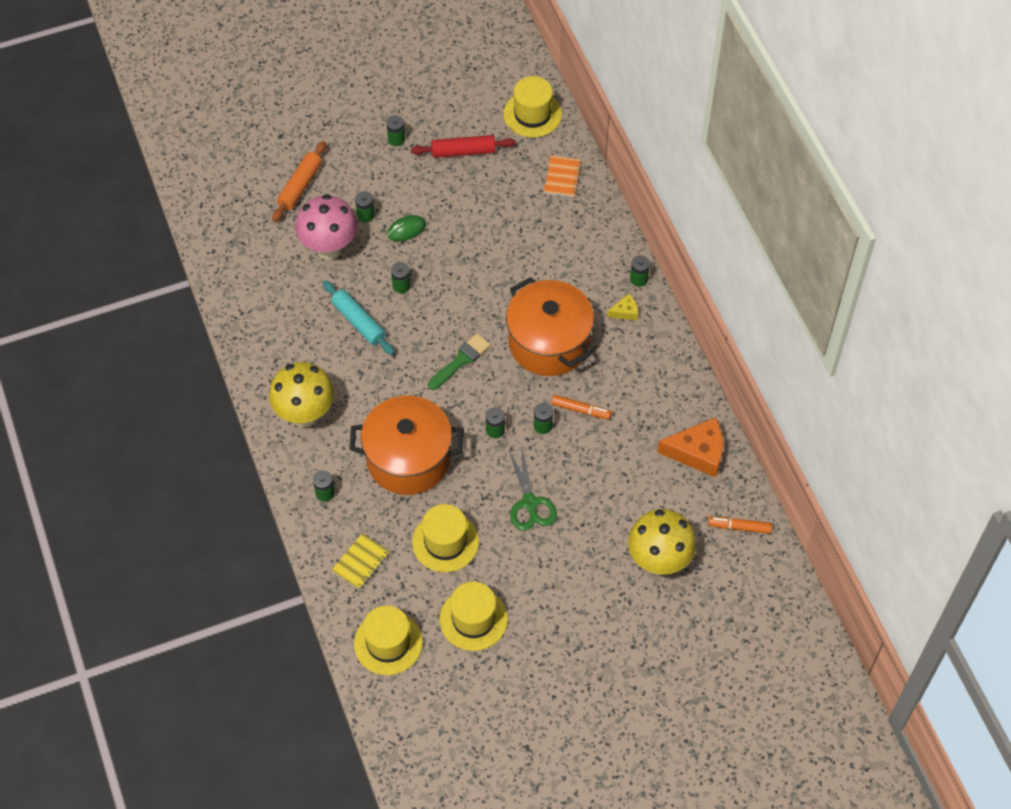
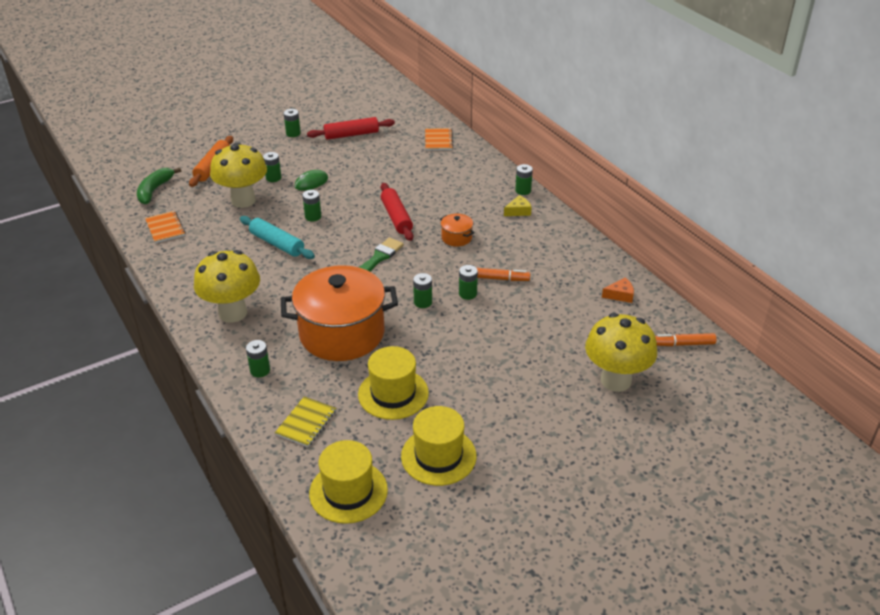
camera: 10 degrees left, 20 degrees down
pink mushroom [295,194,357,260] -> yellow mushroom [210,142,267,208]
yellow hat [503,76,562,138] -> none
orange pot [506,277,594,376] -> orange pot [440,214,475,247], size x0.41
green scissors [508,448,557,531] -> none
orange cheese [657,417,723,478] -> orange cheese [602,277,634,303], size x0.49
none -> green banana [137,168,181,205]
none -> orange notebook [145,211,185,243]
none -> red rolling pin [381,183,413,241]

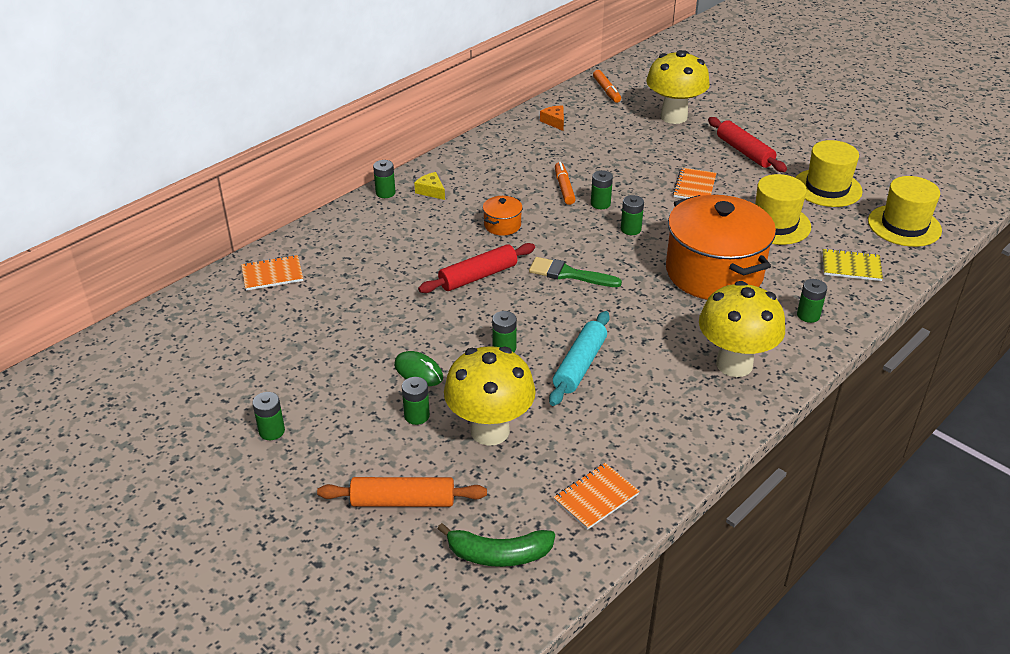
camera: 105 degrees left, 0 degrees up
red rolling pin [307,117,395,140] -> red rolling pin moved to [708,117,787,172]
none -> orange notebook [673,168,716,199]

